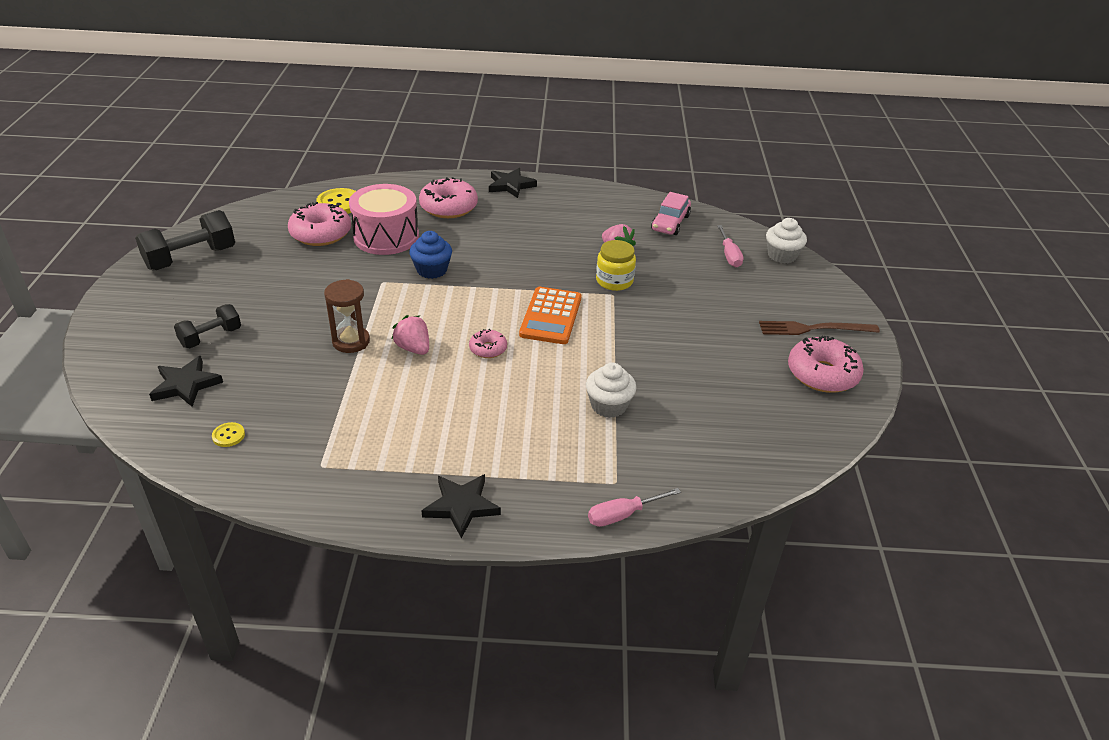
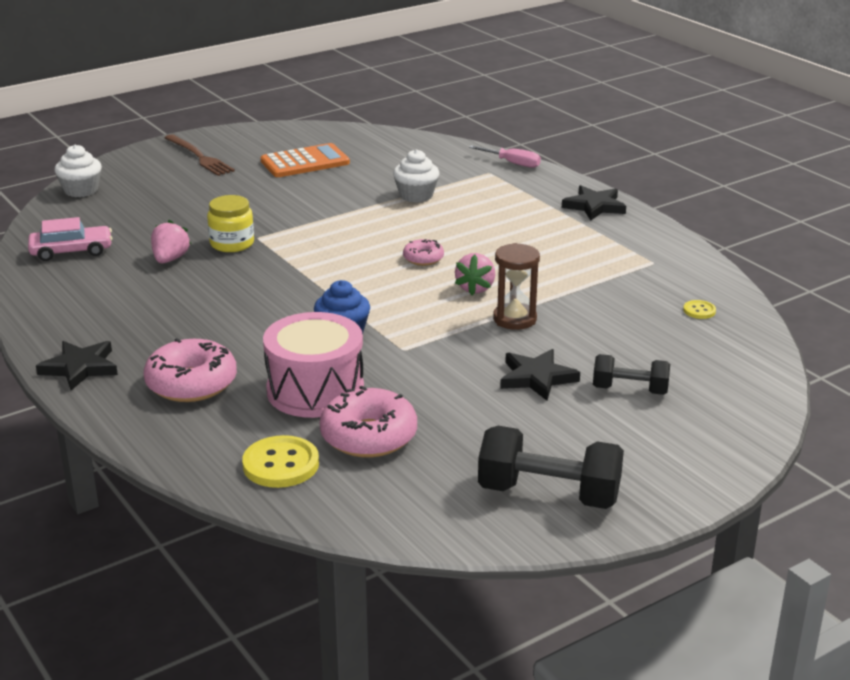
camera: 125 degrees left, 10 degrees down
black star [149,356,223,407] -> black star moved to [500,349,580,401]
orange calculator [519,287,582,344] -> orange calculator moved to [261,143,350,177]
pink screwdriver [717,225,743,267] -> none
pink donut [788,336,864,393] -> none

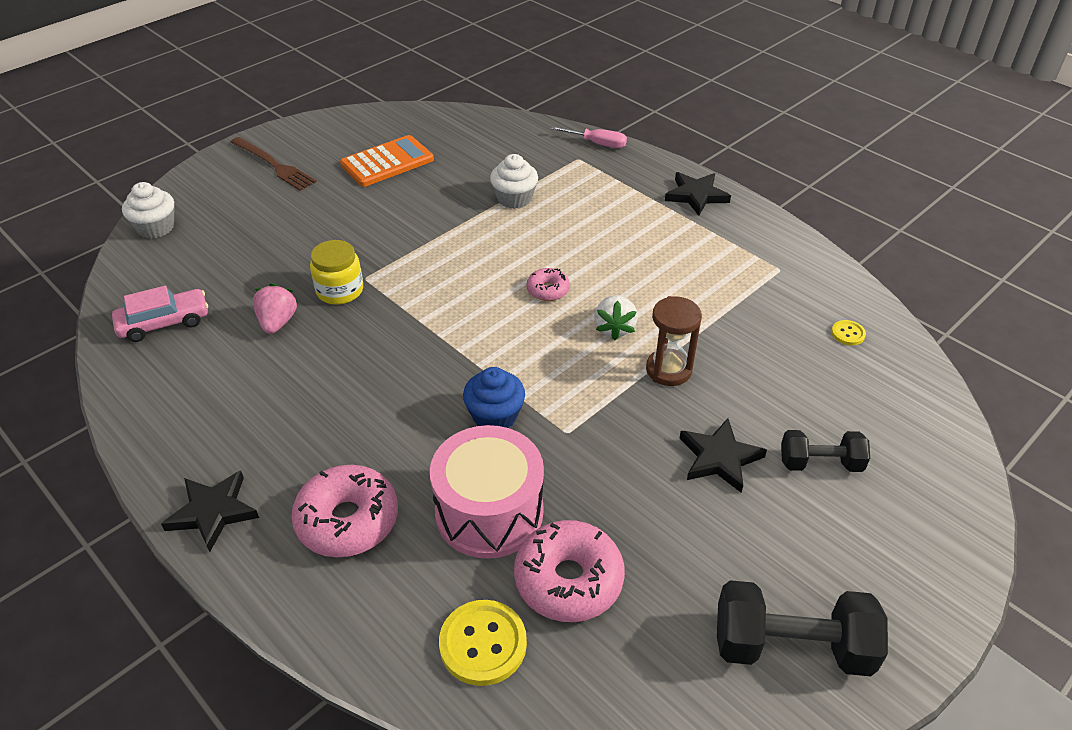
camera: 10 degrees left, 15 degrees up
pink strawberry [455,253,495,295] -> white strawberry [594,295,638,340]

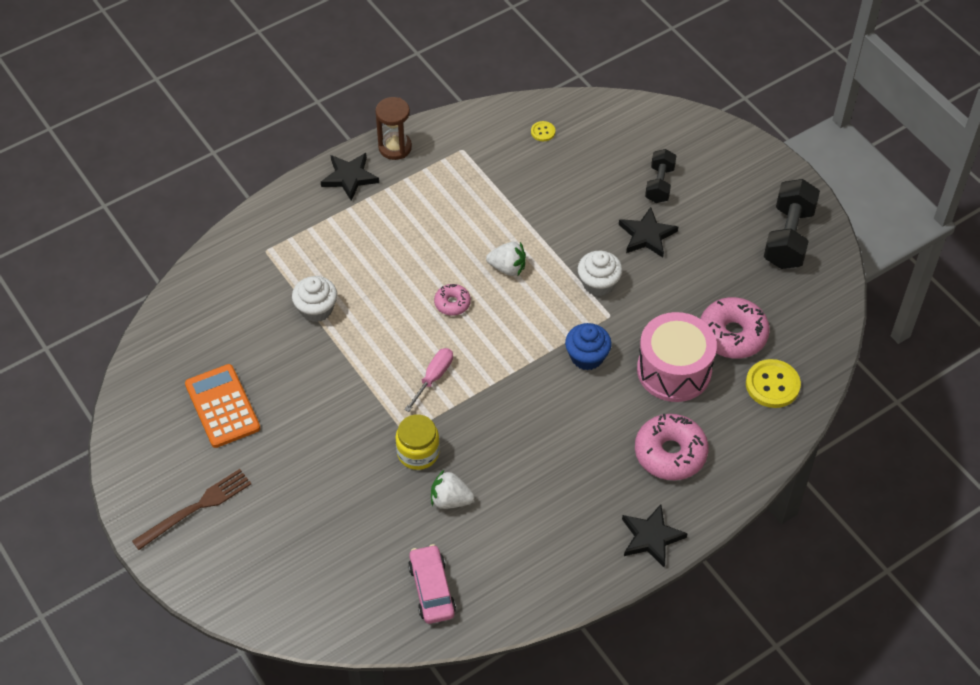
camera: 80 degrees left, 10 degrees up
white cupcake [122,182,174,239] -> white cupcake moved to [578,251,623,296]
pink strawberry [253,283,298,334] -> white strawberry [431,469,475,509]
pink screwdriver [551,126,627,148] -> pink screwdriver moved to [404,348,453,412]
brown hourglass [646,296,702,386] -> brown hourglass moved to [375,97,412,160]

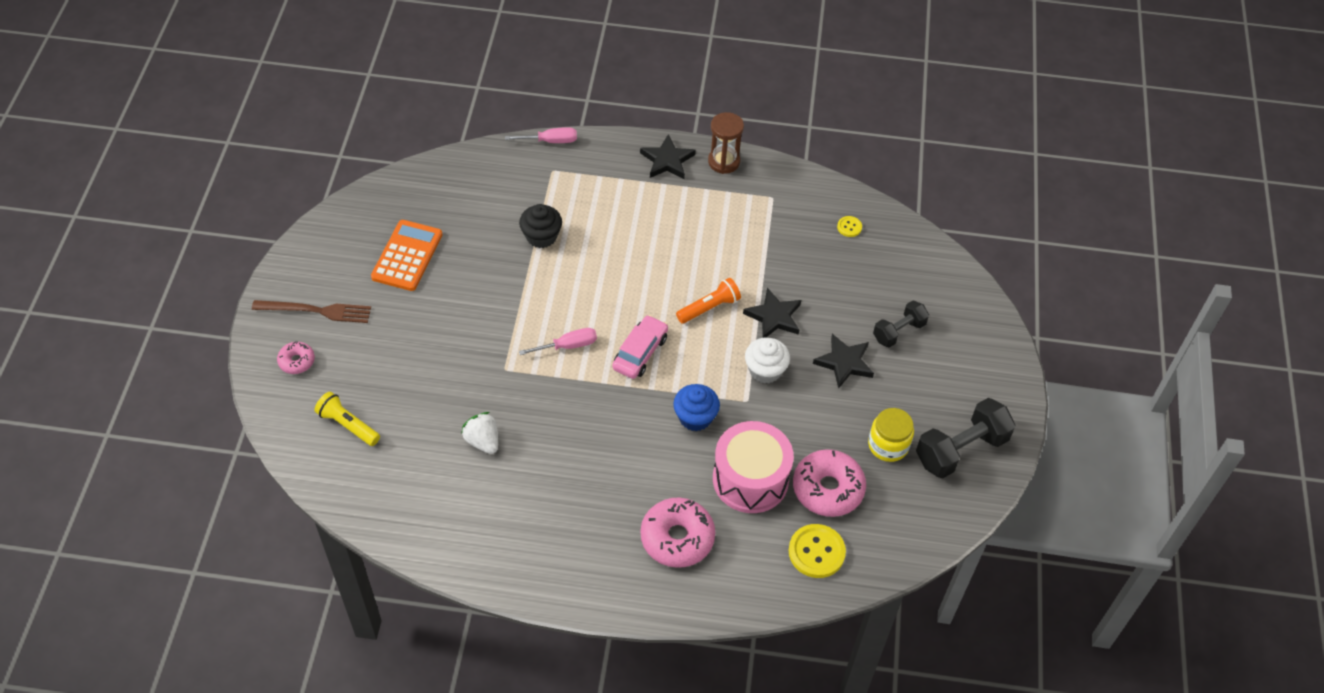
camera: 40 degrees right, 0 degrees up
white cupcake [292,276,337,322] -> black cupcake [519,204,562,248]
yellow jar [395,414,440,470] -> yellow jar moved to [868,408,914,462]
pink car [408,544,456,624] -> pink car moved to [612,315,668,379]
pink donut [434,284,471,316] -> pink donut moved to [277,341,315,374]
white strawberry [486,242,526,276] -> orange flashlight [676,278,741,324]
black star [622,504,688,568] -> black star moved to [743,288,801,338]
none -> yellow flashlight [315,392,380,446]
none -> pink screwdriver [505,127,577,143]

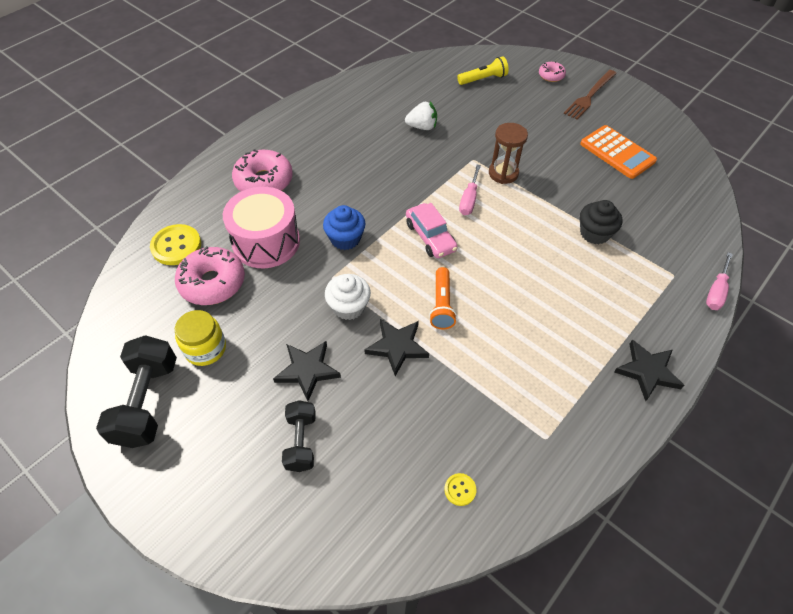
camera: 125 degrees right, 0 degrees up
brown hourglass [708,112,744,174] -> brown hourglass moved to [489,123,528,184]

